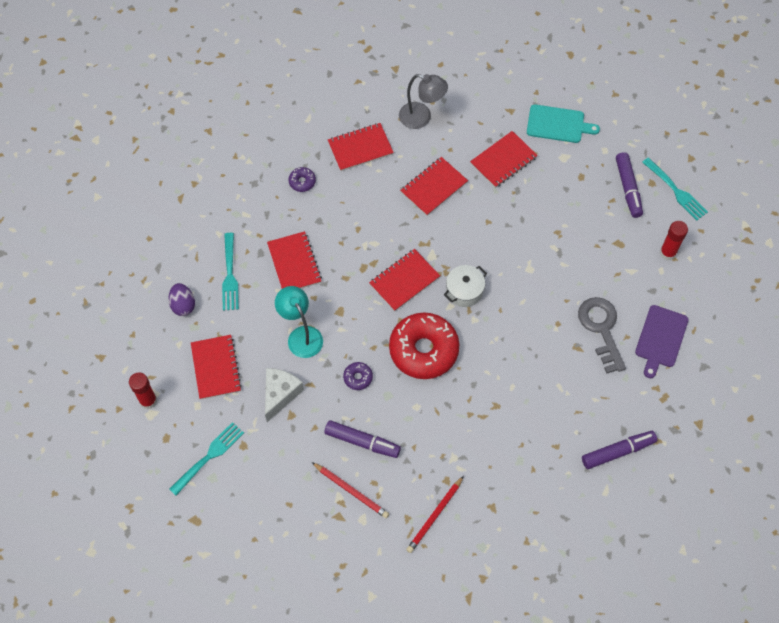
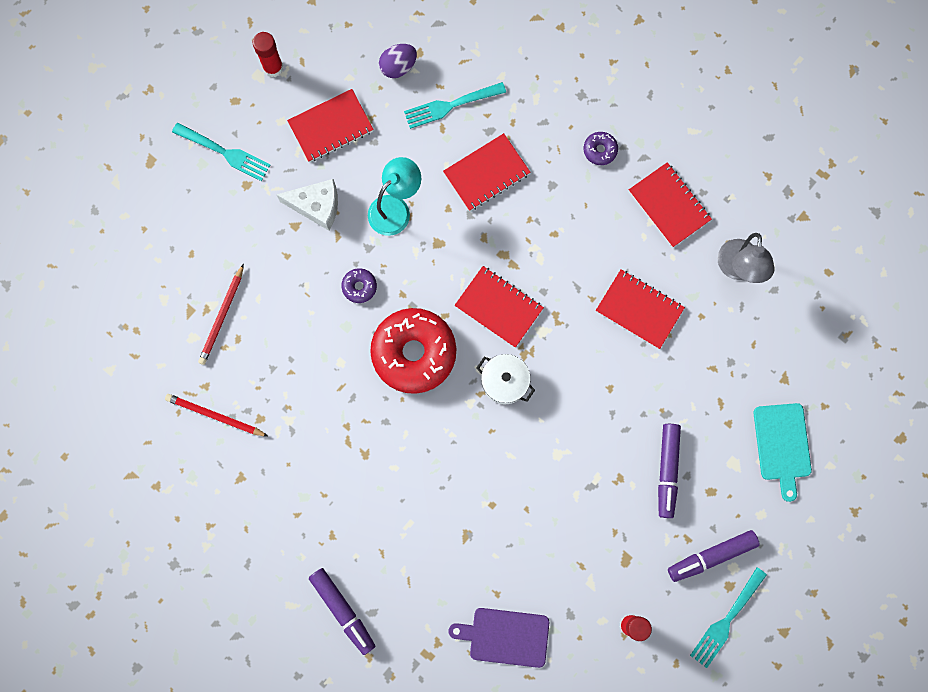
camera: 75 degrees right, 15 degrees up
purple marker [324,420,401,458] -> purple marker moved to [658,424,681,518]
red notebook [470,131,538,188] -> none
grey key [578,297,626,373] -> none

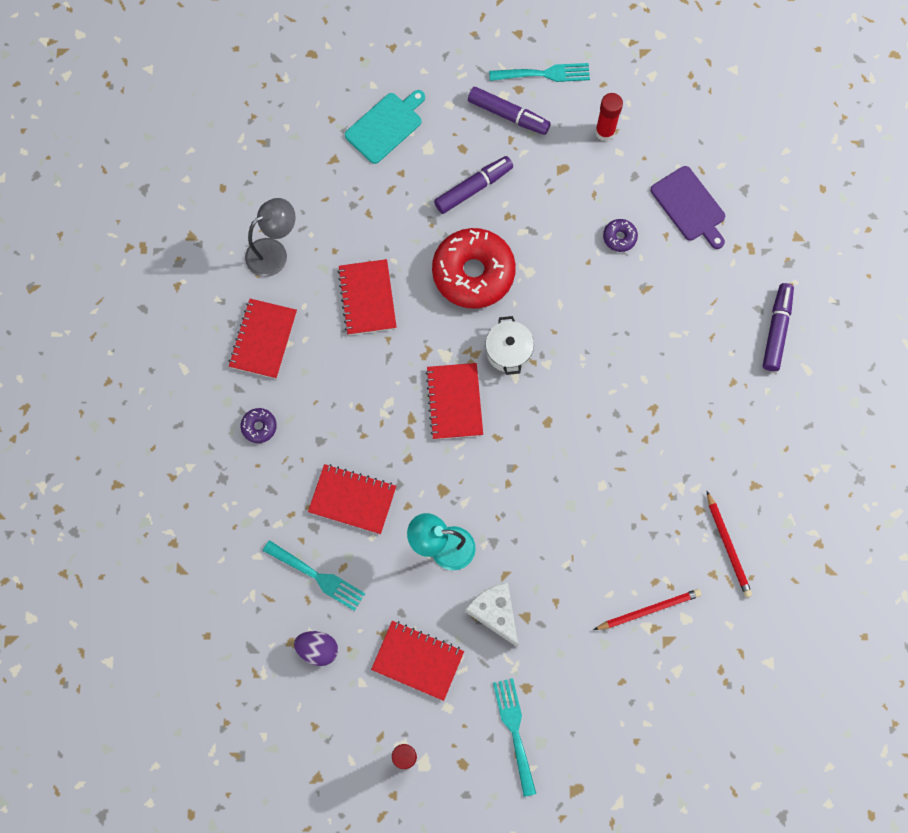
camera: 130 degrees left, 5 degrees down
purple donut [341,268,377,303] -> purple donut moved to [603,219,638,252]
red donut [370,308,456,394] -> red donut moved to [432,228,516,309]

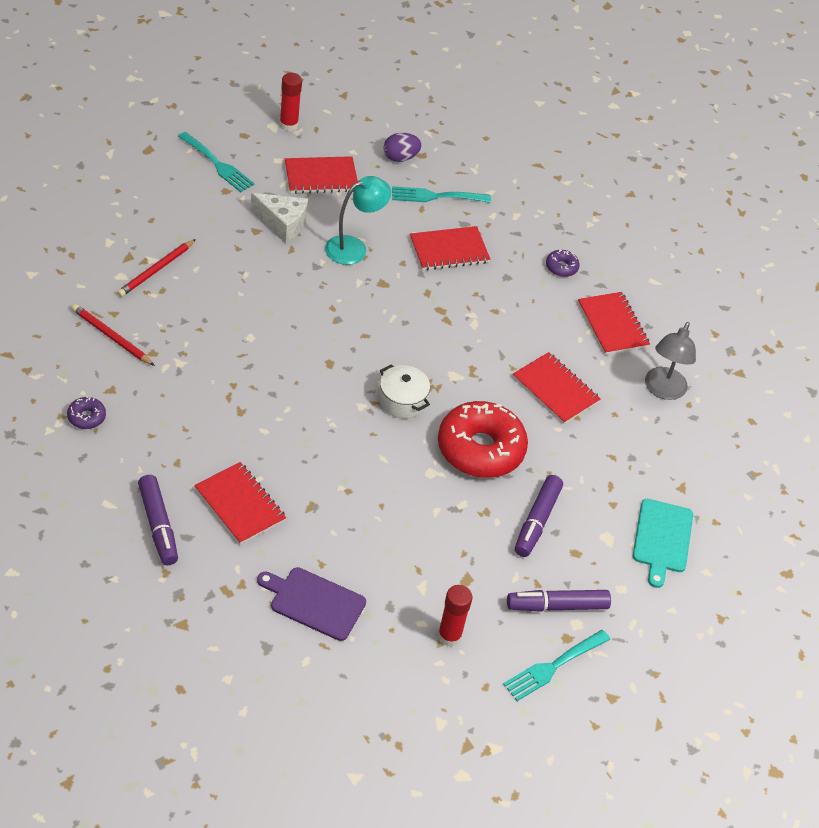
camera: 140 degrees right, 25 degrees down
red notebook [425,363,483,439] -> red notebook moved to [194,462,286,545]
purple donut [603,219,638,252] -> purple donut moved to [67,397,106,429]

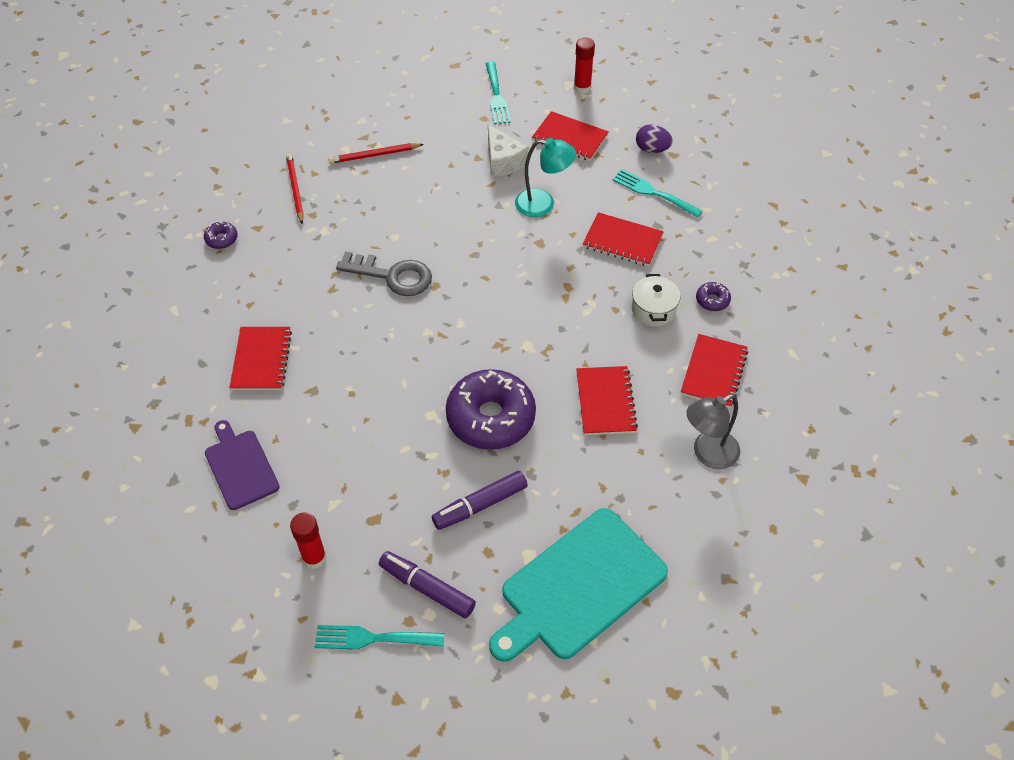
camera: 45 degrees right, 5 degrees up
purple marker [138,475,178,565] -> none
white pot [379,364,430,419] -> white pot moved to [632,274,680,327]
red donut [438,401,528,478] -> purple donut [446,369,536,450]
turquoise cutting board [633,499,693,588] -> turquoise cutting board [489,508,668,662], size x1.74
none -> grey key [336,251,432,296]

